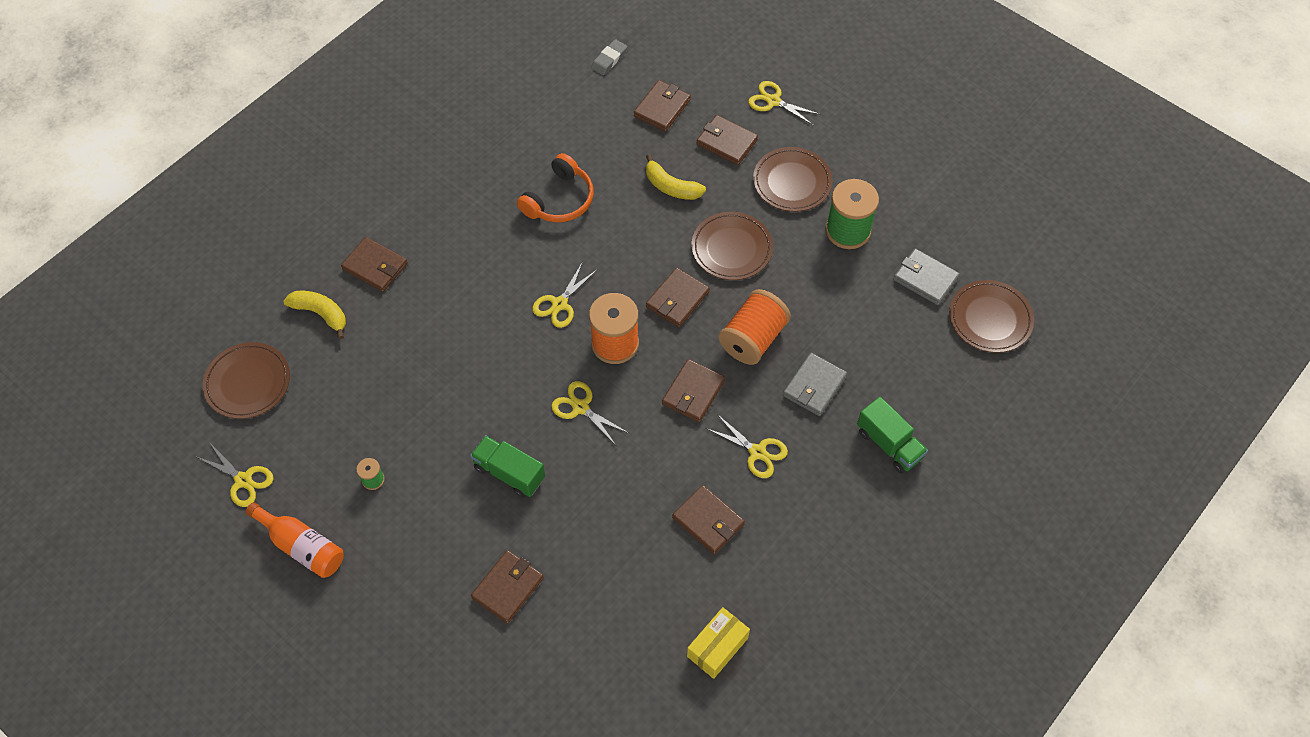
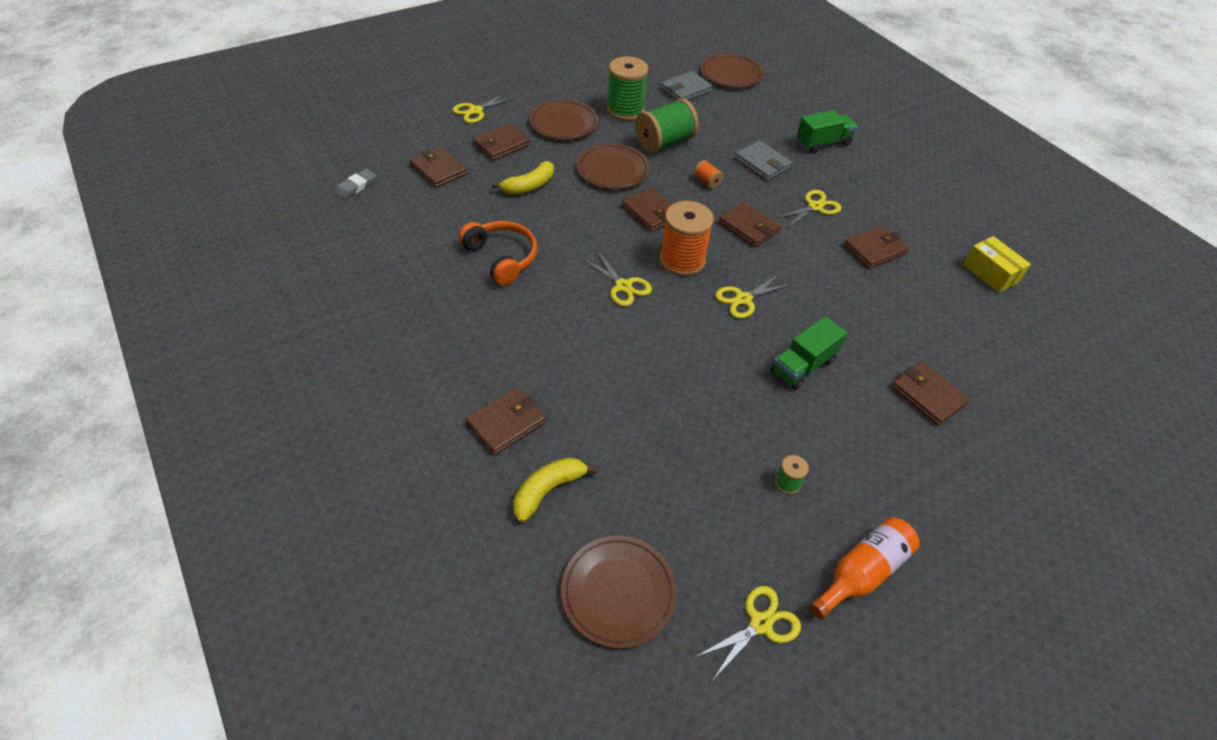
camera: 75 degrees left, 10 degrees down
grey eraser [591,39,627,75] -> grey eraser turned 75 degrees clockwise [335,169,376,199]
orange spool [719,289,791,365] -> orange spool [694,160,723,189], size x0.45
none -> green spool [635,99,699,153]

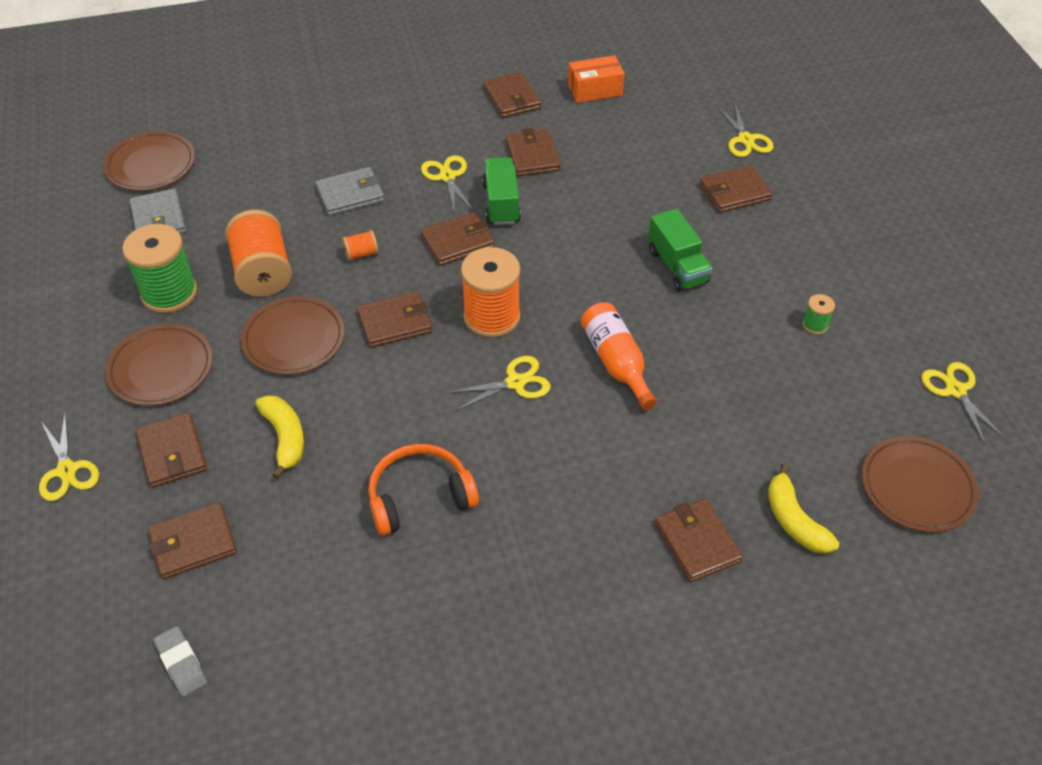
camera: 70 degrees left, 0 degrees up
green spool [635,99,699,153] -> orange spool [225,210,292,297]
yellow scissors [715,274,792,319] -> yellow scissors moved to [717,104,774,157]
green truck [796,110,858,153] -> green truck moved to [482,157,521,225]
orange bottle [809,517,920,620] -> orange bottle moved to [581,302,657,410]
yellow box [963,236,1031,293] -> orange box [568,55,624,103]
none -> brown wallet [483,72,541,118]

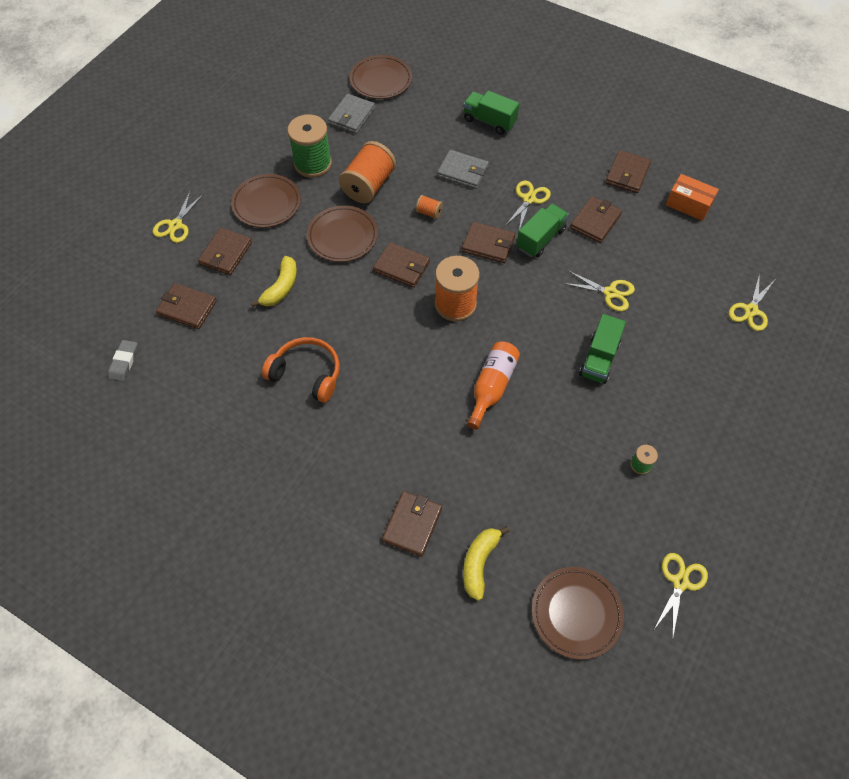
camera: 45 degrees right, 10 degrees up
yellow scissors [448,356,551,411] -> yellow scissors moved to [563,271,635,311]
brown wallet [700,165,772,213] -> none
none -> green truck [463,91,519,135]

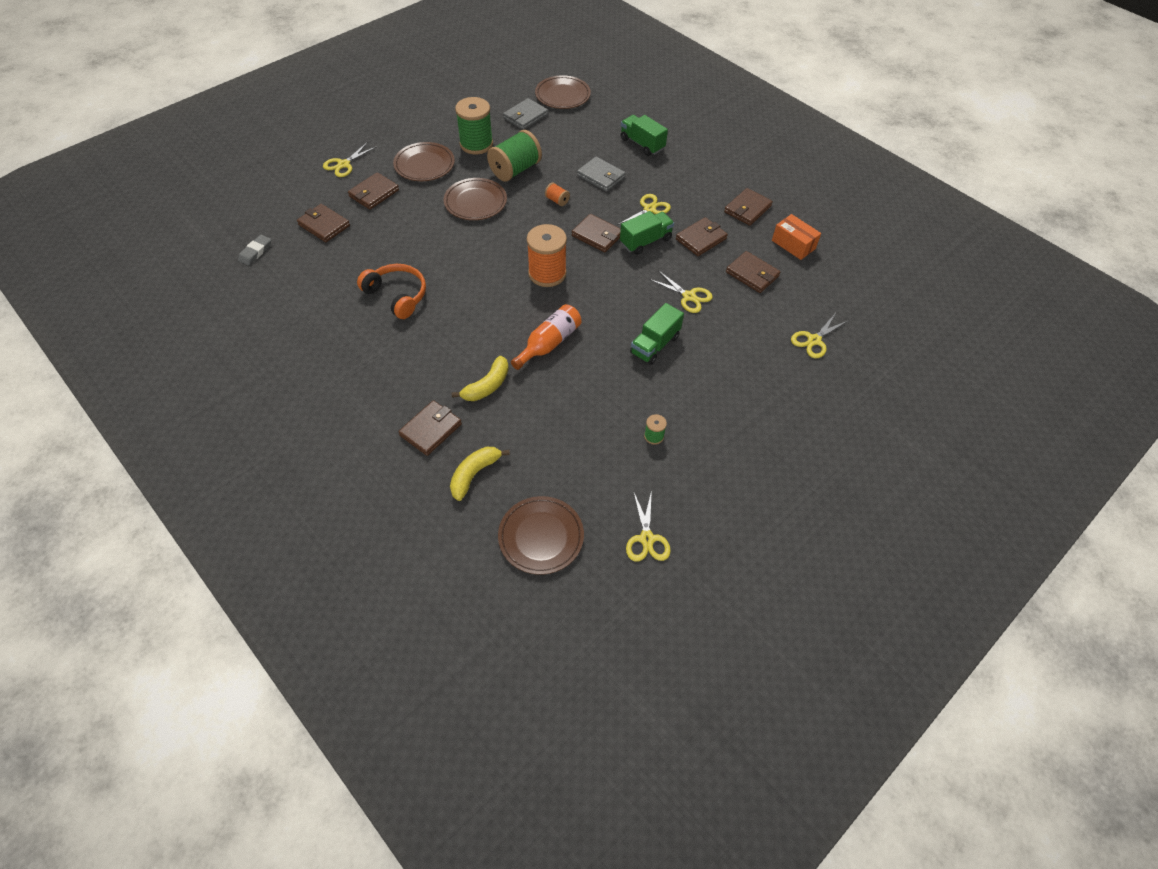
camera: 15 degrees right, 5 degrees down
yellow banana [251,256,297,307] -> yellow banana moved to [452,356,509,401]
orange spool [339,141,396,203] -> green spool [487,130,542,181]
brown wallet [373,242,430,288] -> brown wallet moved to [726,251,781,293]
yellow scissors [654,553,708,640] -> yellow scissors turned 135 degrees clockwise [626,490,671,561]

